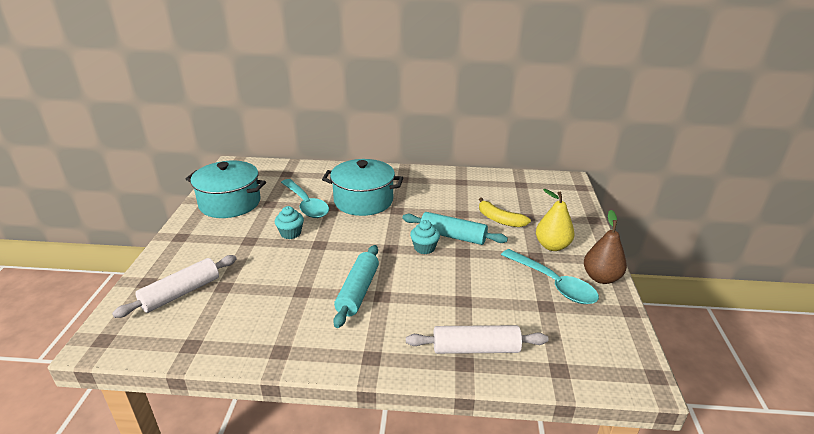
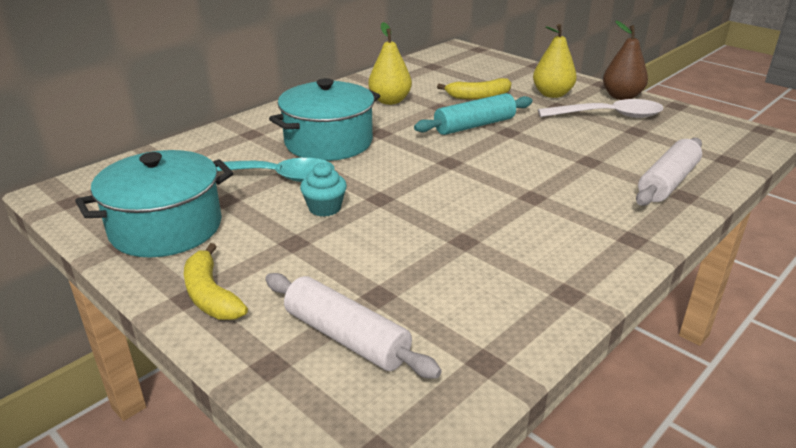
camera: 50 degrees left, 0 degrees up
white rolling pin [112,255,237,318] -> white rolling pin turned 45 degrees counterclockwise [265,273,442,379]
turquoise rolling pin [333,245,379,328] -> none
turquoise cupcake [410,220,440,254] -> none
turquoise spoon [501,249,599,304] -> white spoon [538,99,664,118]
none -> yellow banana [184,243,248,320]
none -> yellow pear [368,22,412,105]

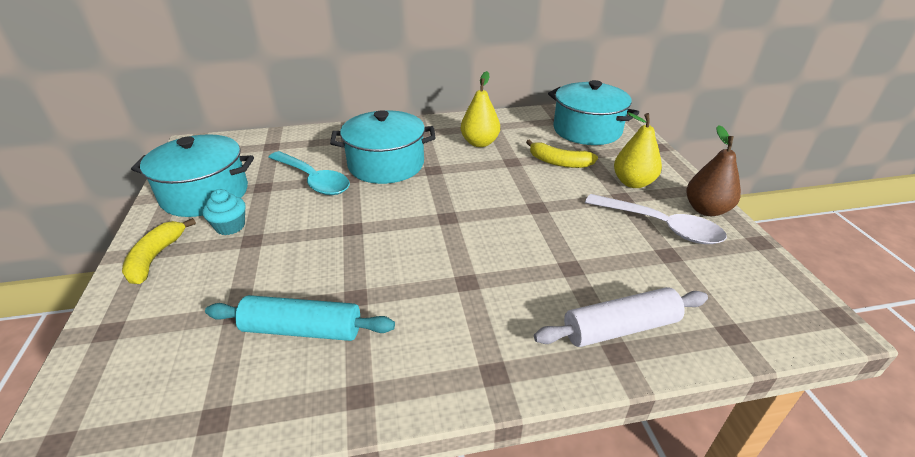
camera: 35 degrees right, 5 degrees up
white rolling pin [265,273,442,379] -> none
turquoise cupcake [300,163,347,217] -> turquoise cupcake moved to [202,189,246,235]
turquoise rolling pin [414,93,532,135] -> turquoise rolling pin moved to [205,295,395,341]
none -> turquoise pot [548,80,639,145]

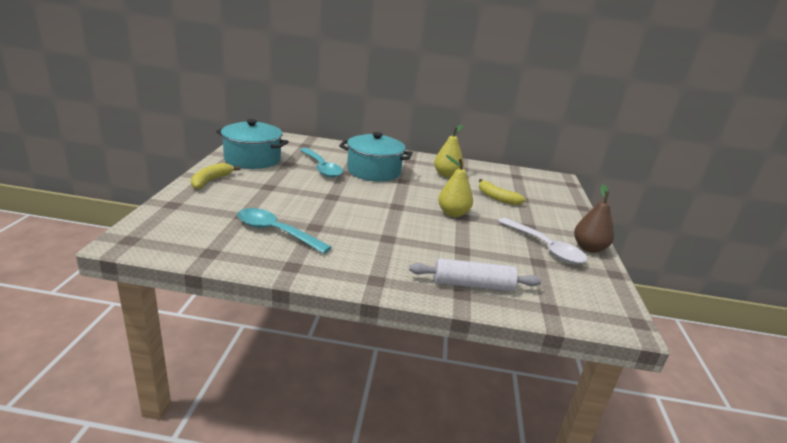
camera: 15 degrees right, 10 degrees down
turquoise cupcake [202,189,246,235] -> none
turquoise rolling pin [205,295,395,341] -> turquoise spoon [237,208,332,254]
turquoise pot [548,80,639,145] -> none
yellow pear [614,112,662,188] -> yellow pear moved to [438,155,473,217]

